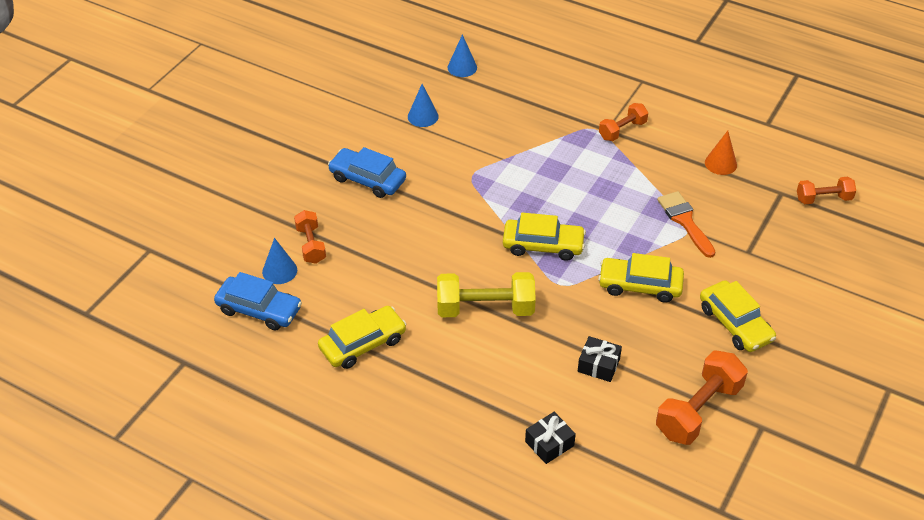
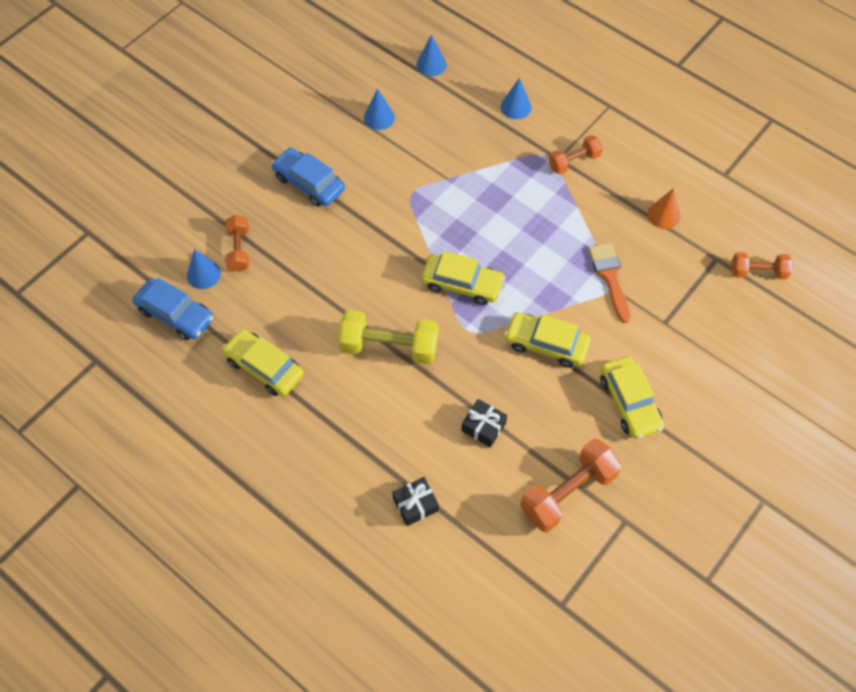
camera: 10 degrees right, 15 degrees up
yellow car [318,306,406,369] -> yellow car turned 120 degrees counterclockwise [222,329,304,396]
none -> blue cone [501,78,531,119]

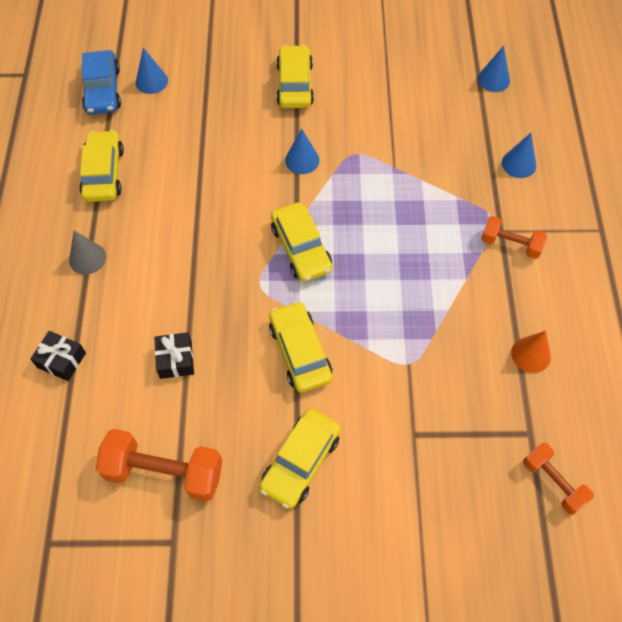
camera: 50 degrees right, 0 degrees up
orange dumbbell [225,215,249,272] -> none
blue car [272,148,345,207] -> yellow car [276,45,314,108]
yellow dumbbell [338,310,438,364] -> none
blue cone [364,88,395,130] -> blue cone moved to [285,129,319,174]
orange brush [588,243,631,323] -> none
none -> grey cone [69,231,106,275]

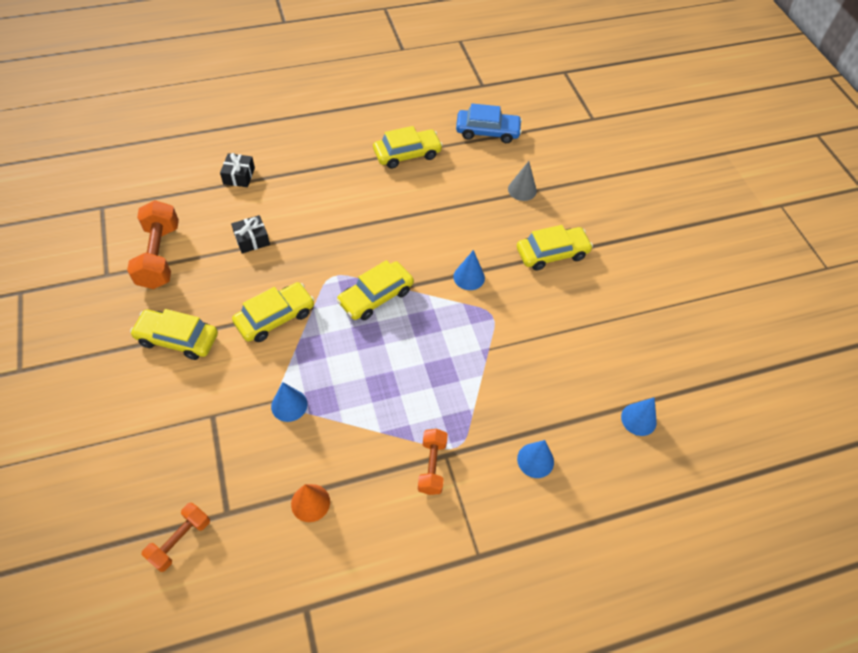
camera: 70 degrees right, 5 degrees down
grey cone [69,231,106,275] -> grey cone moved to [508,161,537,201]
blue car [81,50,121,115] -> blue car turned 150 degrees counterclockwise [456,103,522,143]
blue cone [136,47,168,94] -> blue cone moved to [271,382,307,422]

